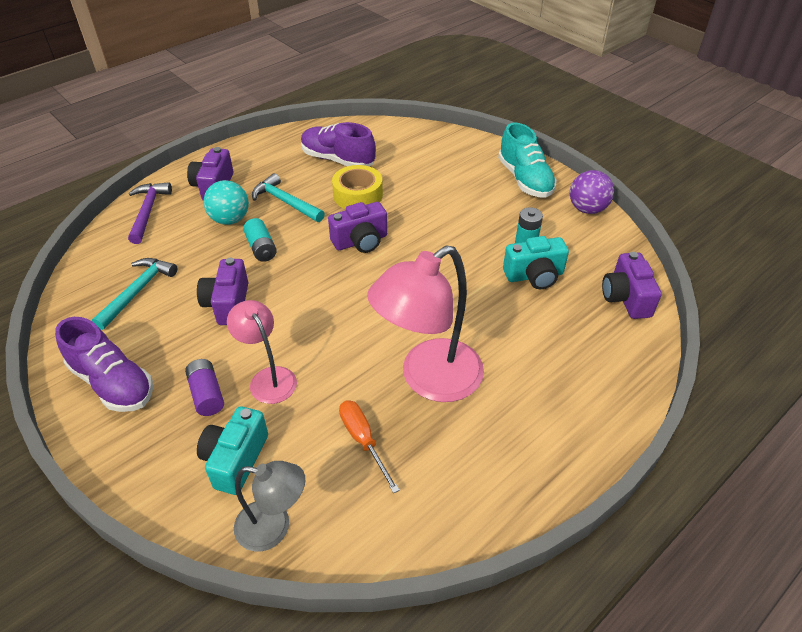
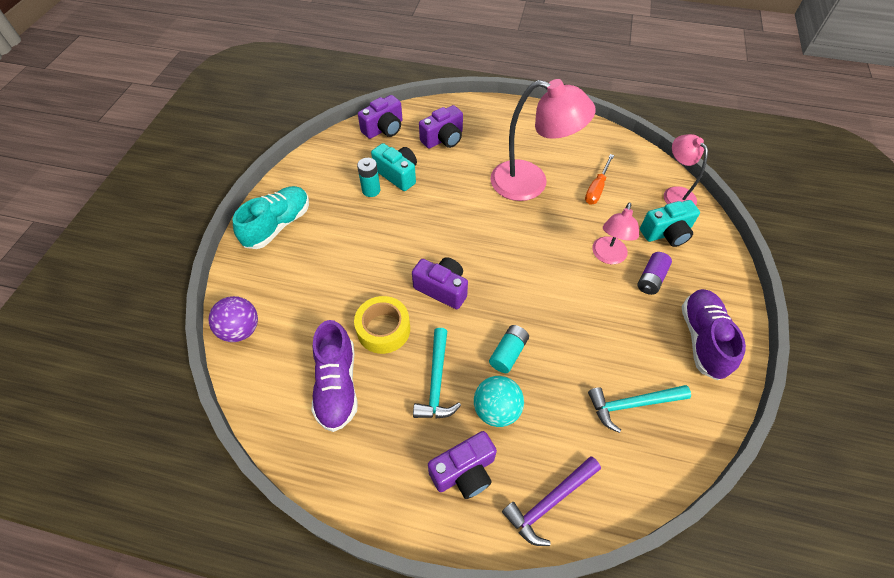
camera: 125 degrees left, 10 degrees up
purple camera [197,258,248,325] -> purple camera moved to [419,105,463,149]
grey lamp [234,461,305,552] -> pink lamp [664,134,708,205]
purple ball [570,170,614,214] -> purple ball moved to [209,296,258,342]

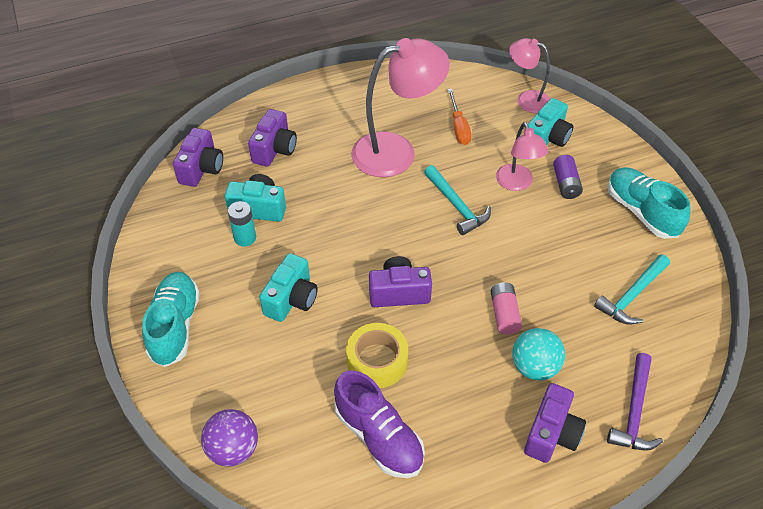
camera: 35 degrees left, 5 degrees down
turquoise hammer [413,328,461,419] -> turquoise hammer moved to [424,165,491,235]
turquoise battery [489,325,529,373] -> pink battery [491,282,522,335]
purple shoe [681,289,746,380] -> turquoise shoe [608,167,691,239]
none -> turquoise camera [259,253,318,322]

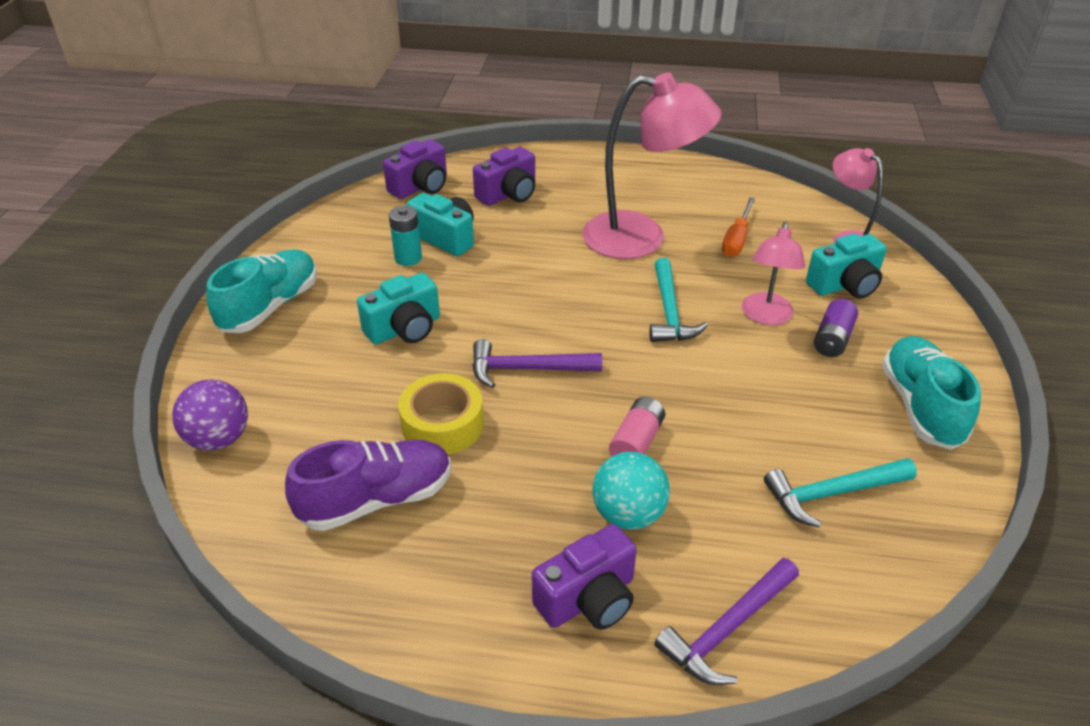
camera: 30 degrees right, 10 degrees down
purple shoe [334,370,425,478] -> purple shoe turned 105 degrees counterclockwise [285,439,451,531]
purple camera [369,256,432,307] -> purple hammer [473,339,602,388]

